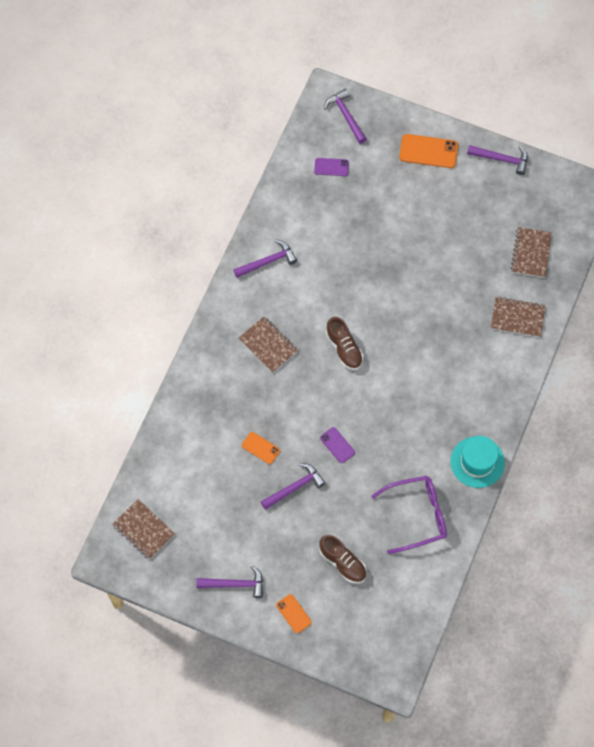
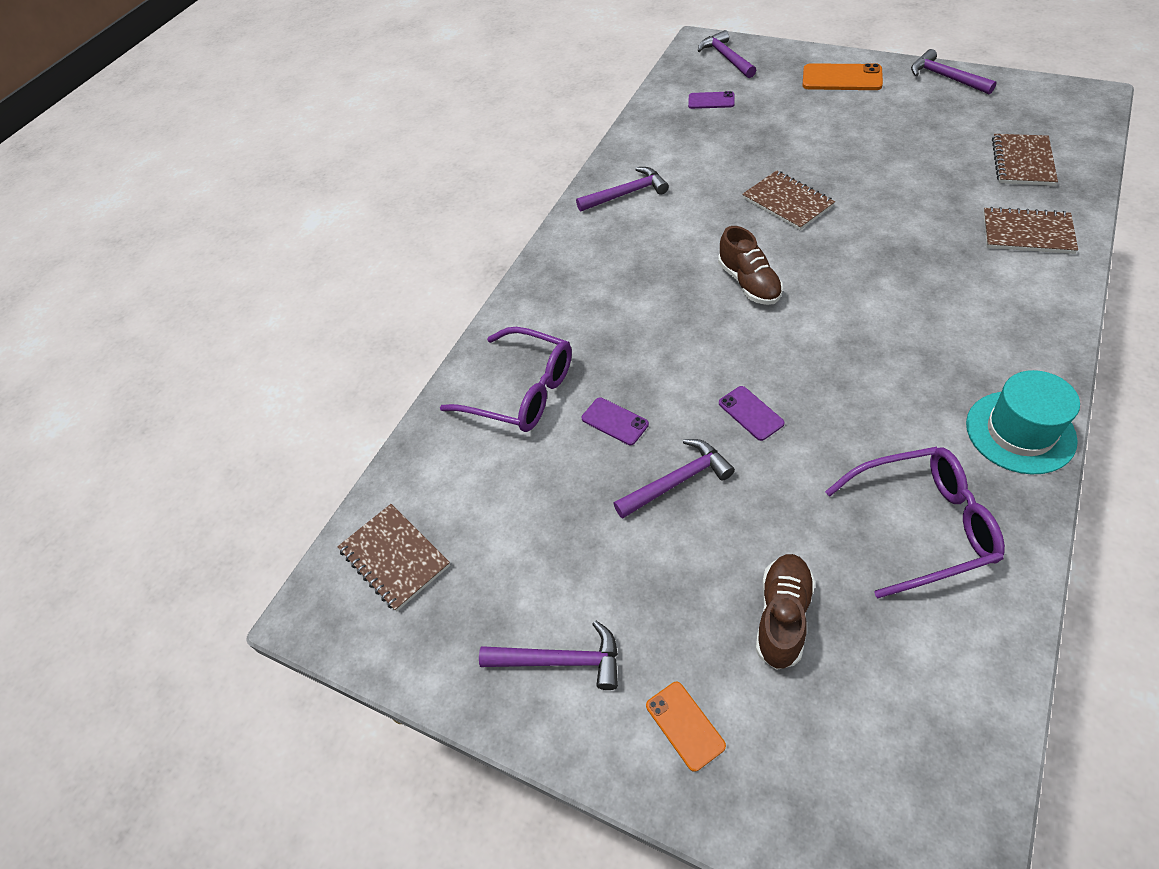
camera: 10 degrees right, 15 degrees down
brown notebook [239,316,298,373] -> brown notebook moved to [742,170,835,230]
orange phone [242,432,280,464] -> purple phone [582,397,649,445]
brown shoe [319,535,367,583] -> brown shoe turned 120 degrees counterclockwise [756,554,815,670]
purple hammer [467,145,528,175] -> purple hammer turned 150 degrees counterclockwise [911,49,997,95]
none -> purple glasses [440,327,572,432]

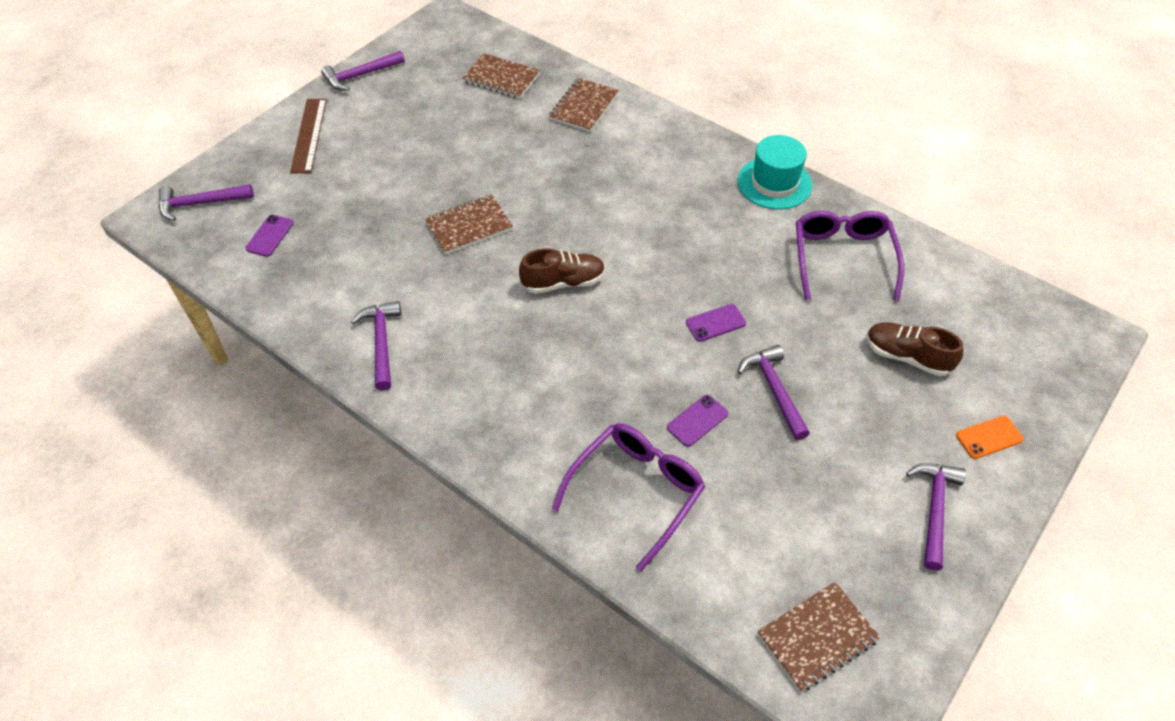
camera: 85 degrees left, 0 degrees up
orange phone [803,63,883,90] -> brown ruler [290,99,327,174]

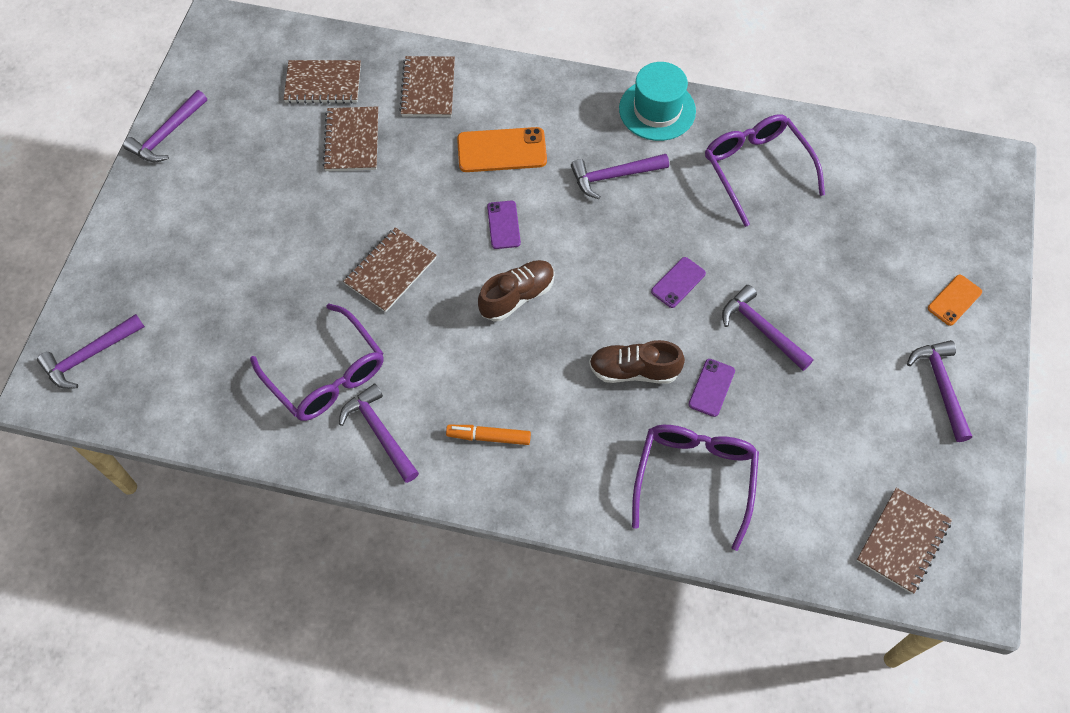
camera: 25 degrees left, 10 degrees up
purple phone [245,215,294,257] -> purple phone moved to [487,201,521,249]
brown ruler [290,99,327,174] -> none
brown shoe [866,322,963,376] -> brown shoe moved to [589,340,685,384]
none -> purple glasses [250,304,384,421]
none -> brown notebook [323,107,378,171]
none -> orange marker [446,425,531,445]
none -> orange phone [457,127,547,172]
none -> purple hammer [571,154,669,199]

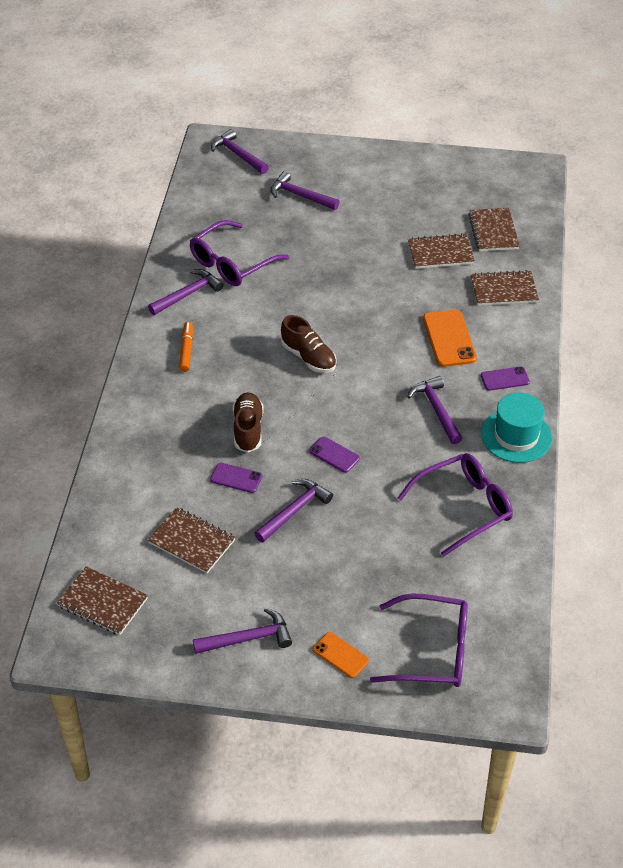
camera: 85 degrees right, 15 degrees down
purple hammer [123,90,207,162] -> purple hammer moved to [270,171,339,210]
brown notebook [343,227,437,312] -> brown notebook moved to [148,507,235,573]
purple phone [487,201,521,249] -> purple phone moved to [481,366,530,391]
purple glasses [632,425,759,551] -> purple glasses moved to [370,594,468,687]

